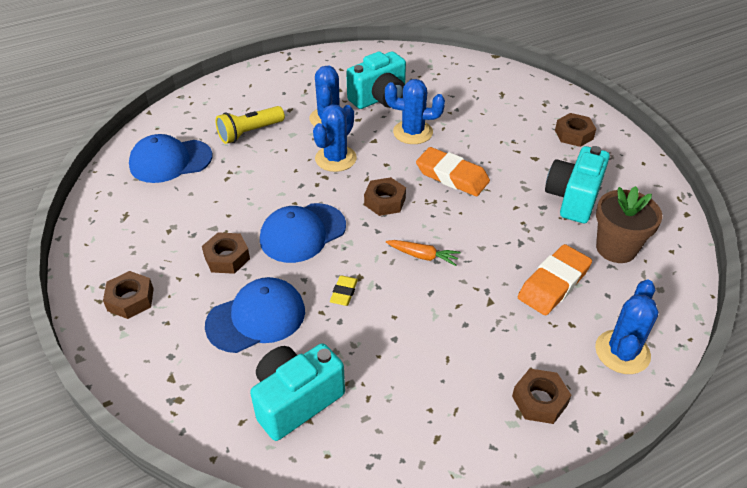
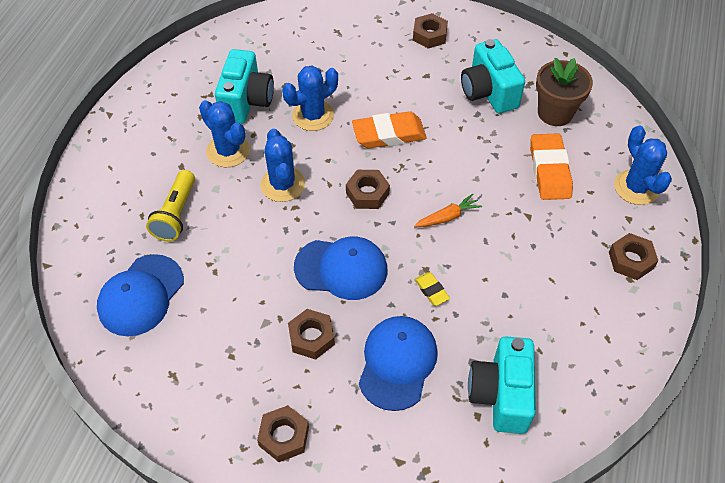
camera: 45 degrees left, 10 degrees up
blue cap [260,203,346,263] -> blue cap turned 90 degrees counterclockwise [294,237,388,300]

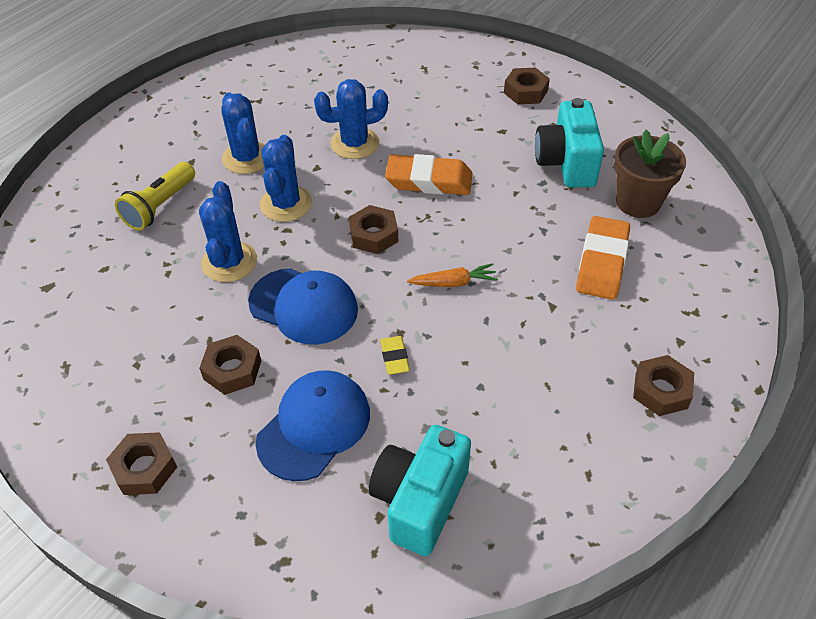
camera: 20 degrees right, 5 degrees down
blue cap [97,254,184,336] -> none
turquoise camera [215,49,274,124] -> none
blue cactus [614,125,672,205] -> blue cactus moved to [199,181,257,282]

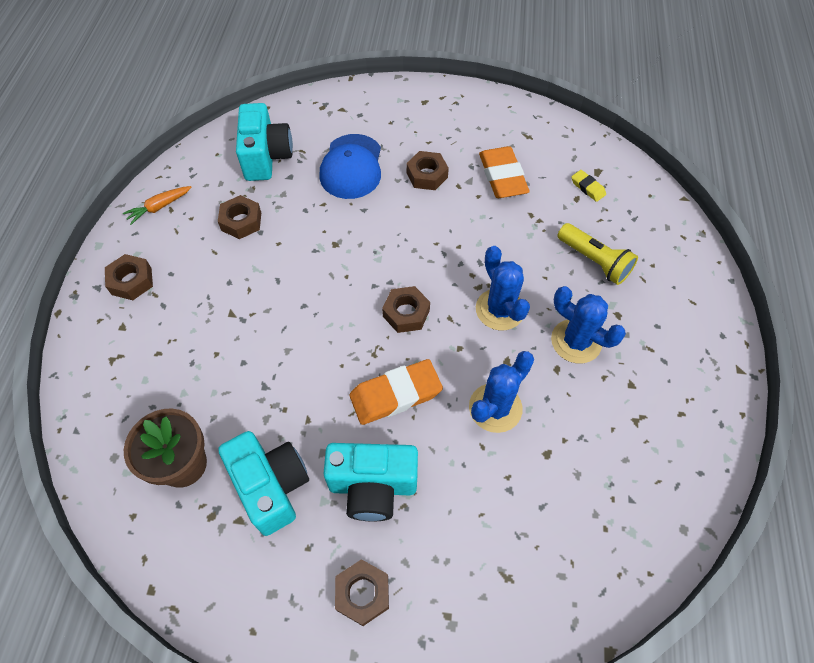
camera: 150 degrees right, 10 degrees up
brown nut [106,432,177,495] -> brown nut moved to [218,195,261,239]
yellow flashlight [115,162,195,231] -> yellow flashlight turned 135 degrees clockwise [557,223,638,285]
blue cactus [199,181,257,282] -> none
blue cap [248,268,358,345] -> none
yellow eraser [380,336,410,375] -> yellow eraser moved to [571,170,606,202]
orange carrot [407,263,498,287] -> orange carrot moved to [123,186,191,225]
orange eraser [576,216,630,300] -> orange eraser moved to [479,146,530,198]
none -> turquoise camera [323,443,418,521]

